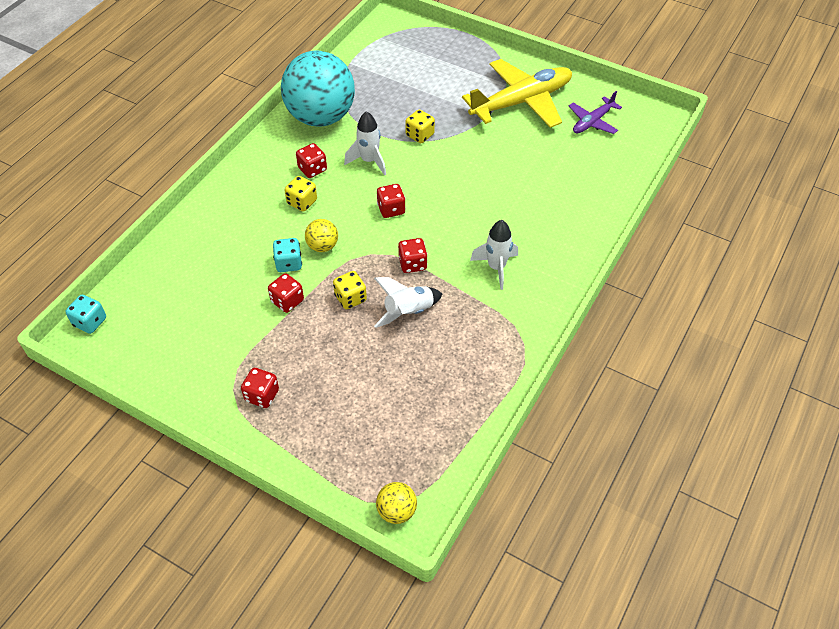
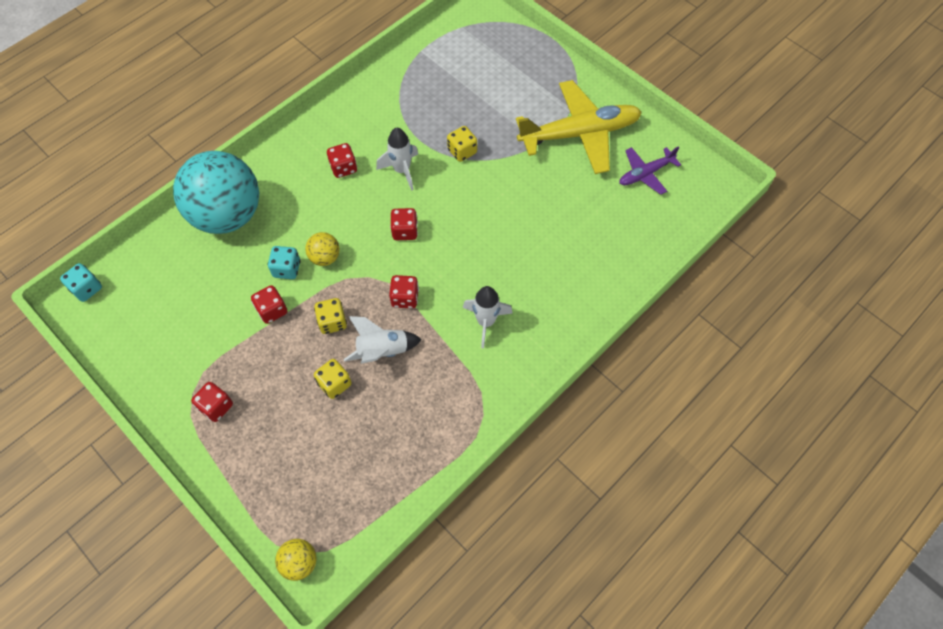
camera: 15 degrees right, 10 degrees up
turquoise ball [281,51,355,127] -> turquoise ball moved to [173,151,259,234]
yellow dice [285,176,317,212] -> yellow dice moved to [314,359,352,399]

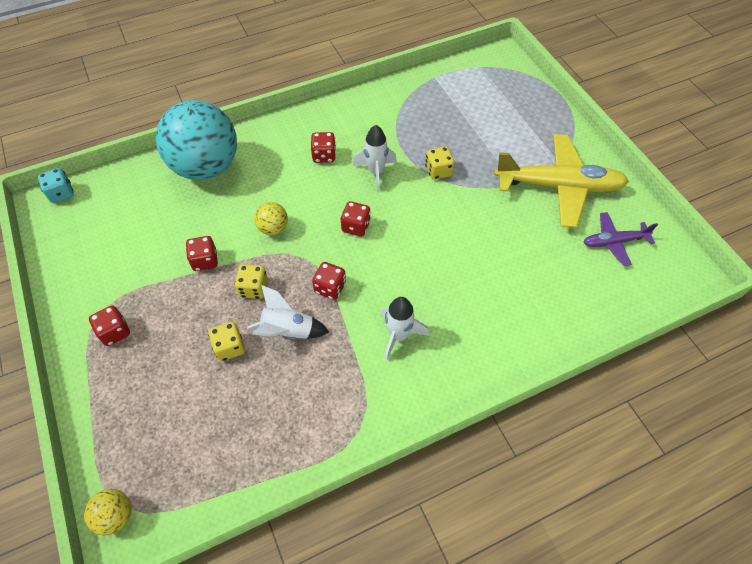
camera: 20 degrees right, 5 degrees down
turquoise dice [268,246,301,279] -> none

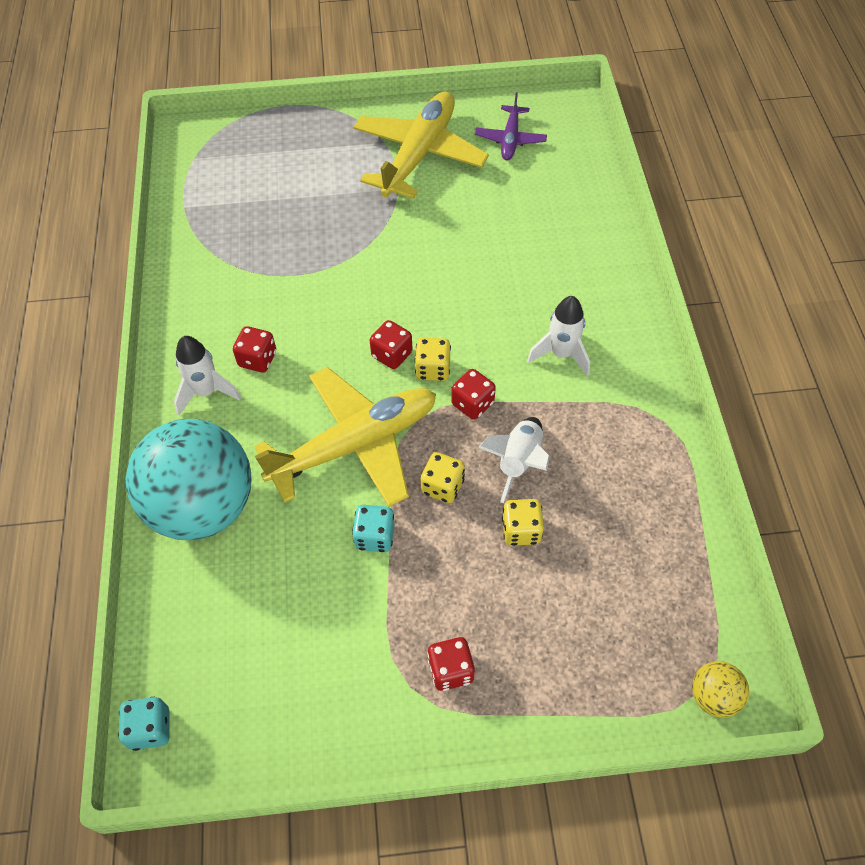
camera: 70 degrees left, 0 degrees up
red dice [186,236,218,271] -> turquoise dice [352,505,395,552]
yellow ball [254,202,288,235] -> yellow plane [254,367,436,507]
white rocket [353,125,397,192] -> white rocket moved to [174,336,241,415]
yellow dice [425,147,454,180] -> yellow dice moved to [414,338,451,381]

